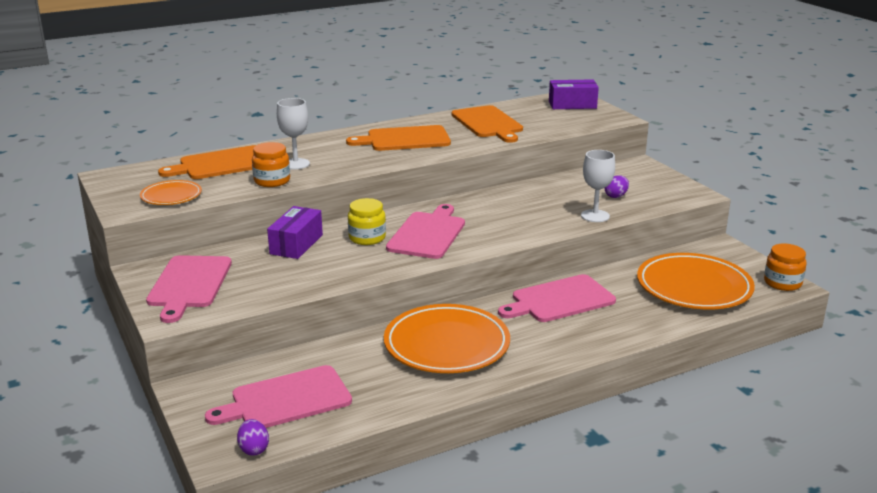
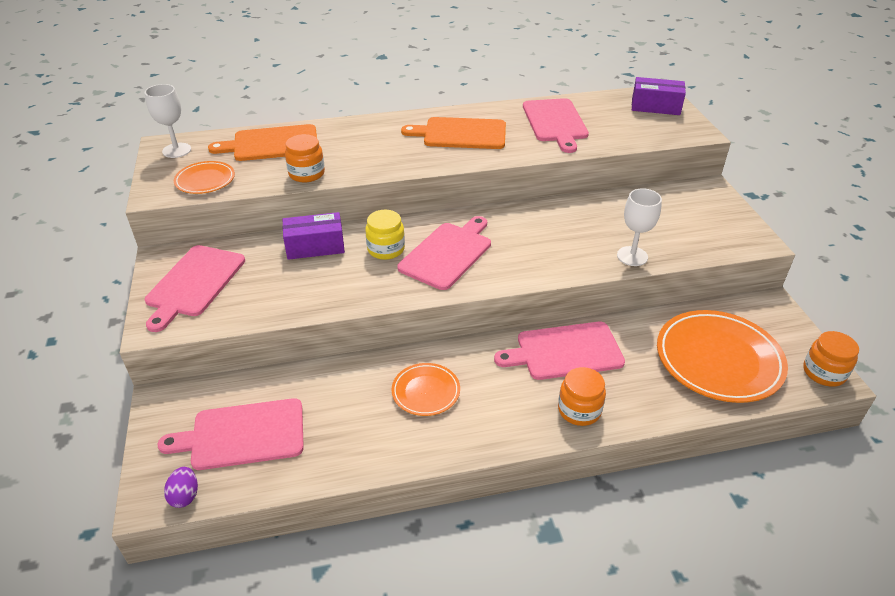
camera: 15 degrees right, 15 degrees up
purple box [267,206,323,259] -> purple box turned 45 degrees clockwise [283,212,345,260]
white goblet [277,98,310,170] -> white goblet moved to [144,84,191,158]
orange plate [384,304,510,373] -> orange plate [392,363,460,416], size x0.53
orange cutting board [451,105,523,143] -> pink cutting board [523,98,589,153]
purple egg [604,175,629,198] -> none
none -> orange jar [558,367,606,426]

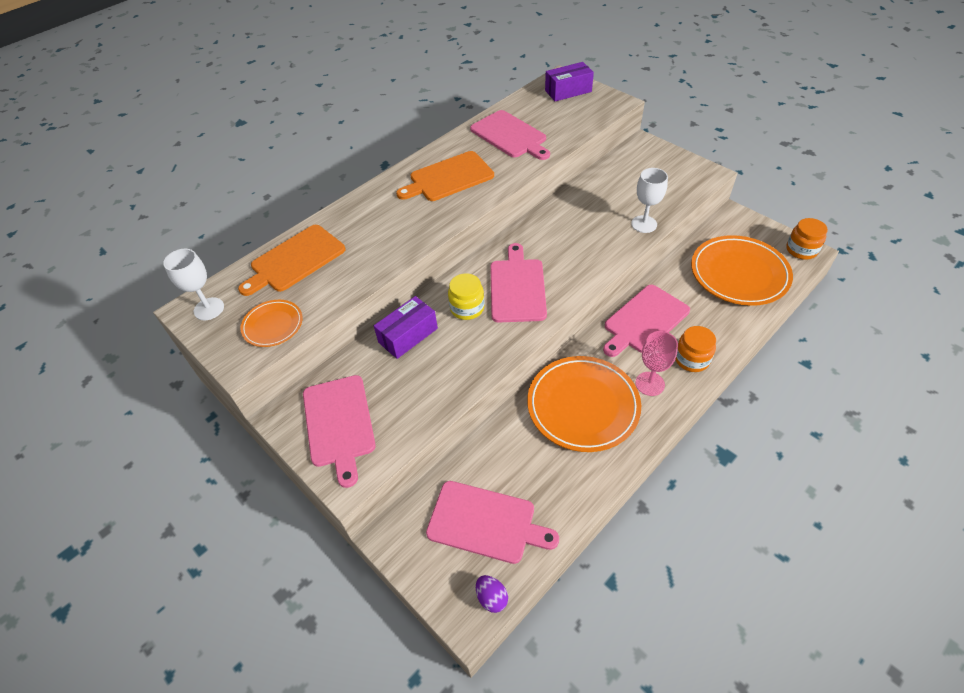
camera: 30 degrees left, 10 degrees up
pink cutting board [158,398,304,470] -> pink cutting board turned 120 degrees counterclockwise [426,481,559,564]
orange jar [285,134,325,182] -> none
orange plate [392,363,460,416] -> orange plate [527,356,641,452], size x1.90
none -> pink goblet [635,331,678,396]

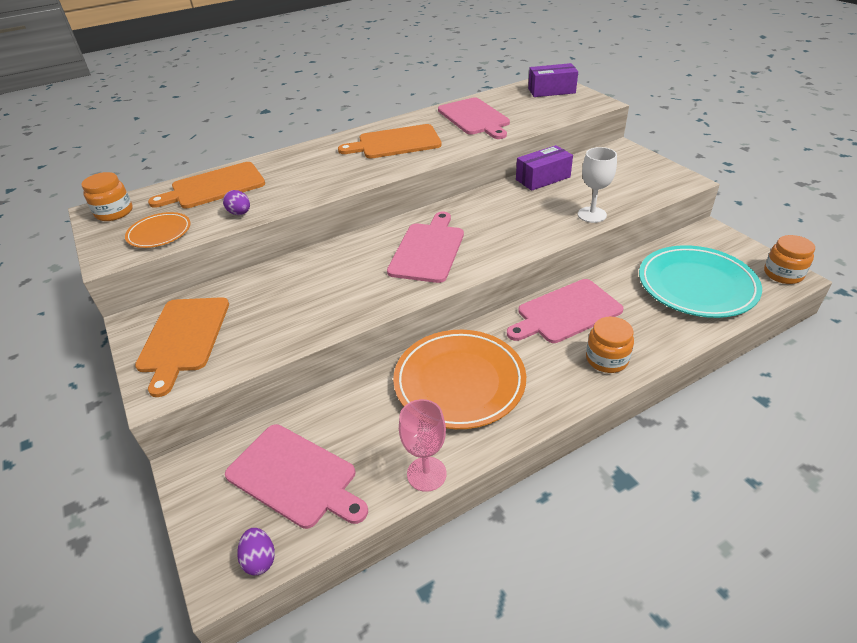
camera: 15 degrees right, 10 degrees down
white goblet [163,249,224,320] -> orange jar [81,172,133,221]
pink cutting board [303,375,376,488] -> orange cutting board [135,297,229,397]
purple box [374,296,438,359] -> purple box moved to [516,145,573,191]
yellow jar [448,273,484,320] -> none
pink goblet [635,331,678,396] -> pink goblet moved to [399,399,447,492]
orange plate [691,235,793,306] -> turquoise plate [639,245,762,318]
none -> purple egg [223,190,250,215]

